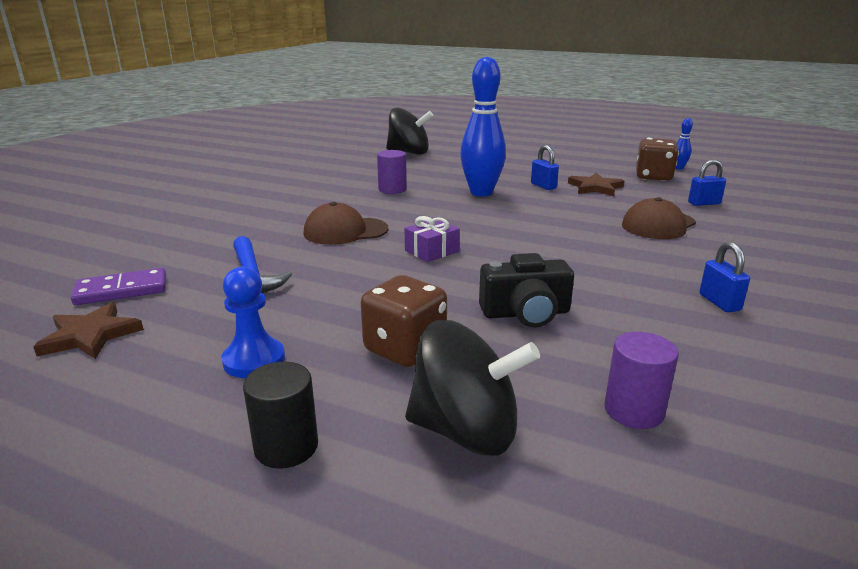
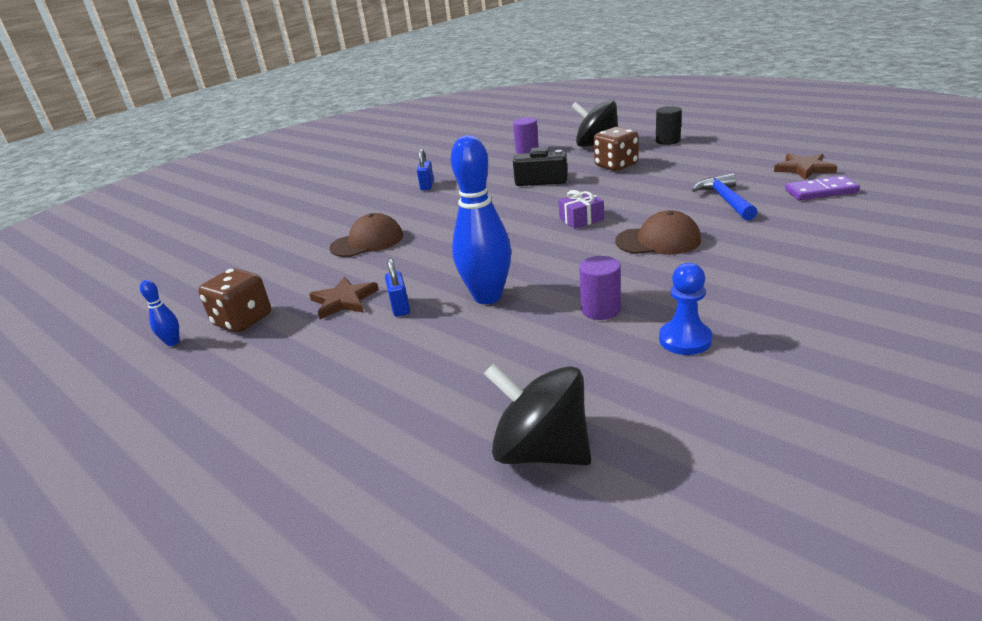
camera: 160 degrees left, 5 degrees up
blue pawn [221,267,285,378] -> blue pawn moved to [659,263,712,355]
blue padlock [688,159,726,206] -> none

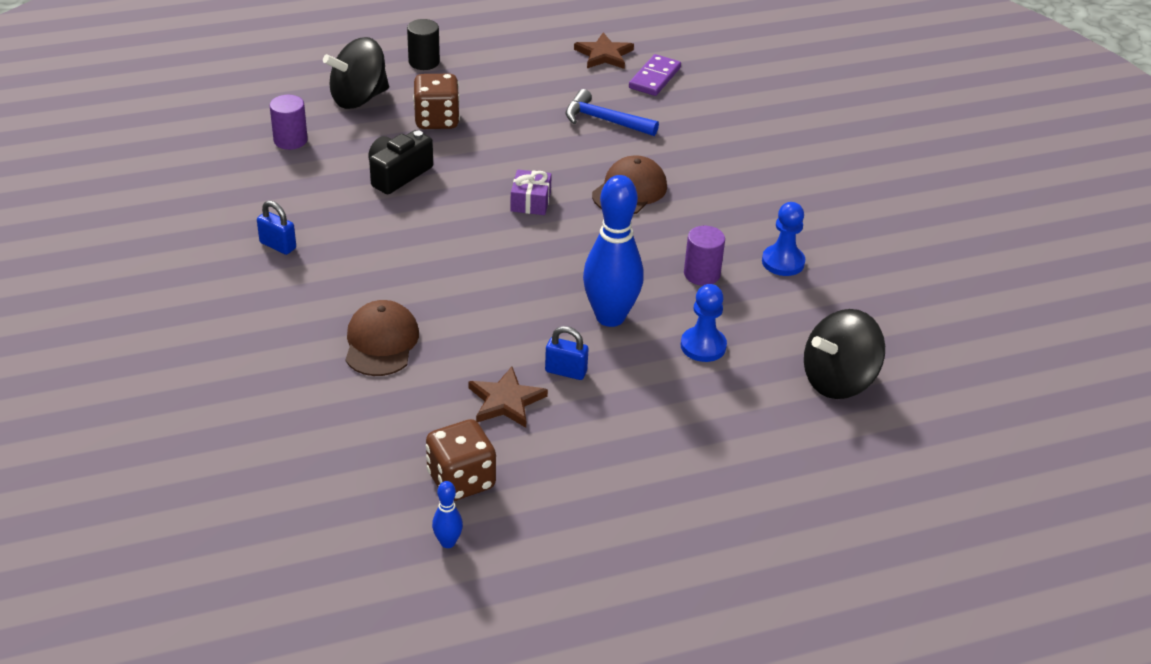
camera: 65 degrees left, 10 degrees up
none -> blue pawn [681,284,727,362]

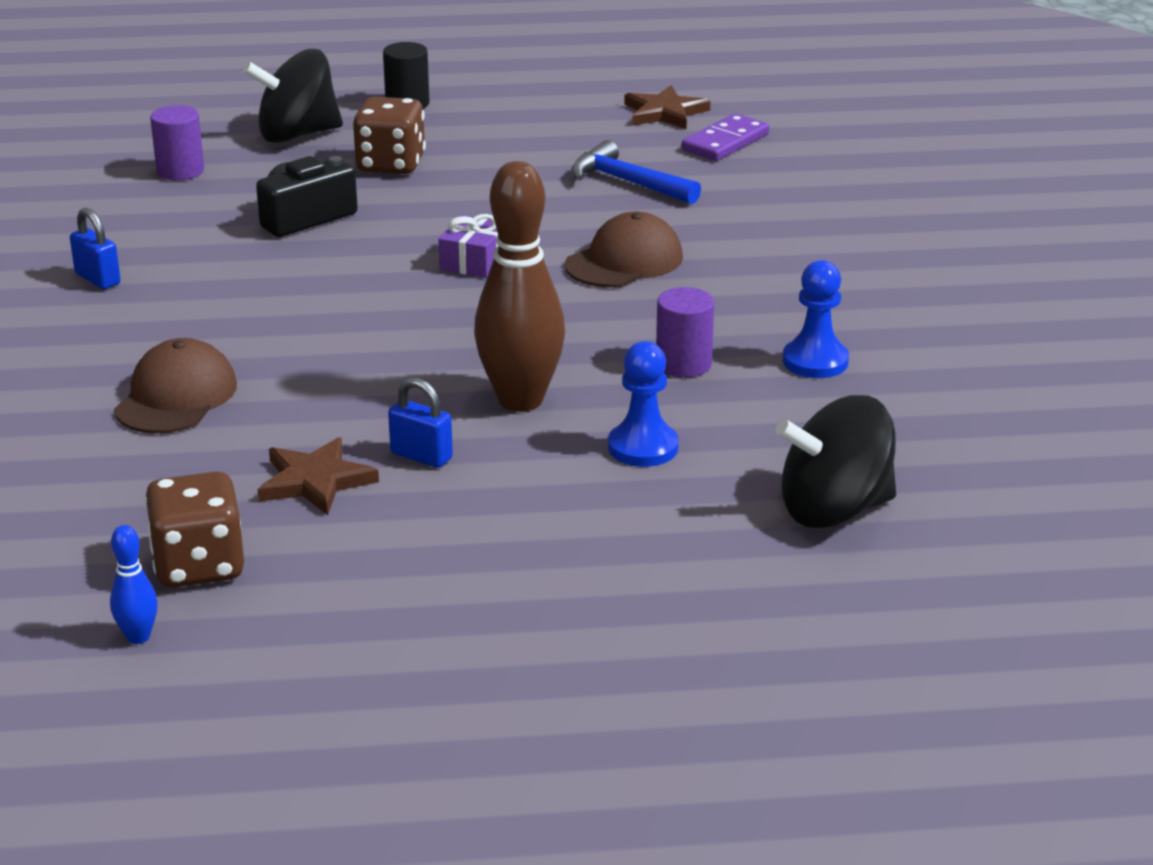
camera: 15 degrees right, 10 degrees down
blue bowling pin [583,175,644,327] -> brown bowling pin [474,161,565,412]

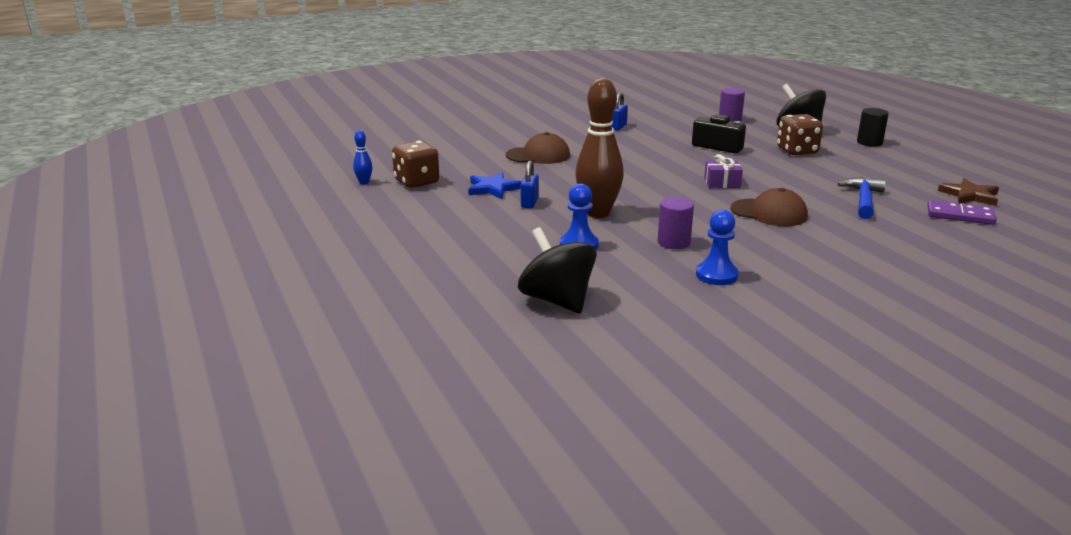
camera: 70 degrees right, 5 degrees down
brown star [258,437,379,515] -> blue star [468,172,521,199]

